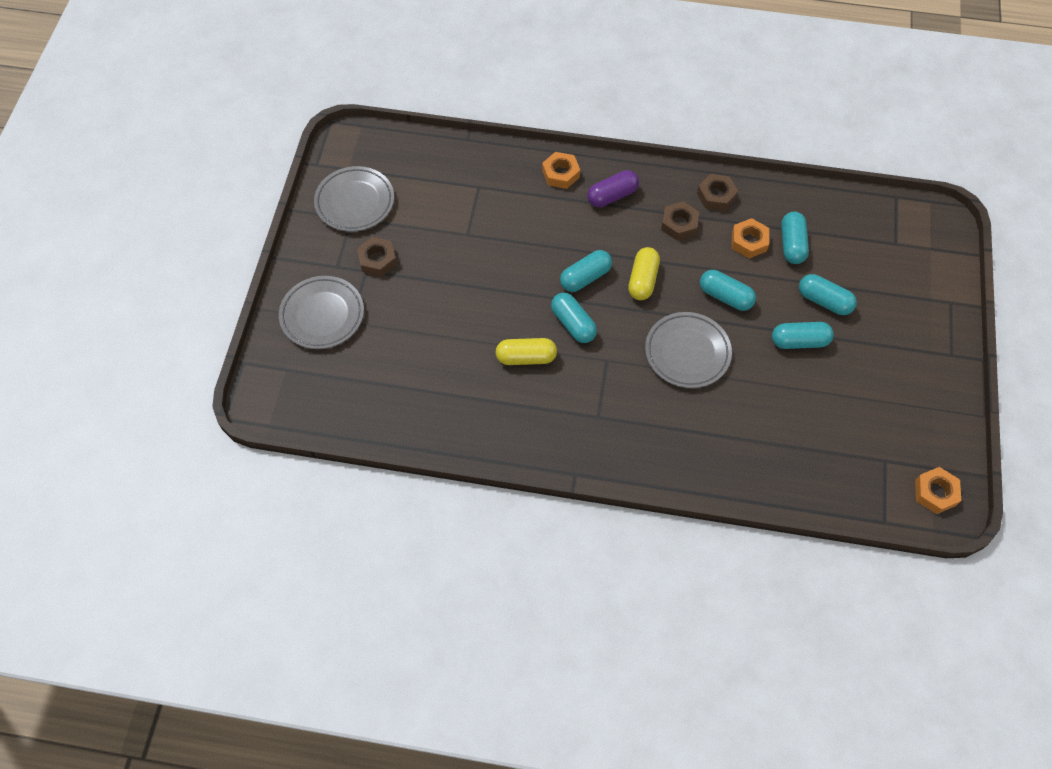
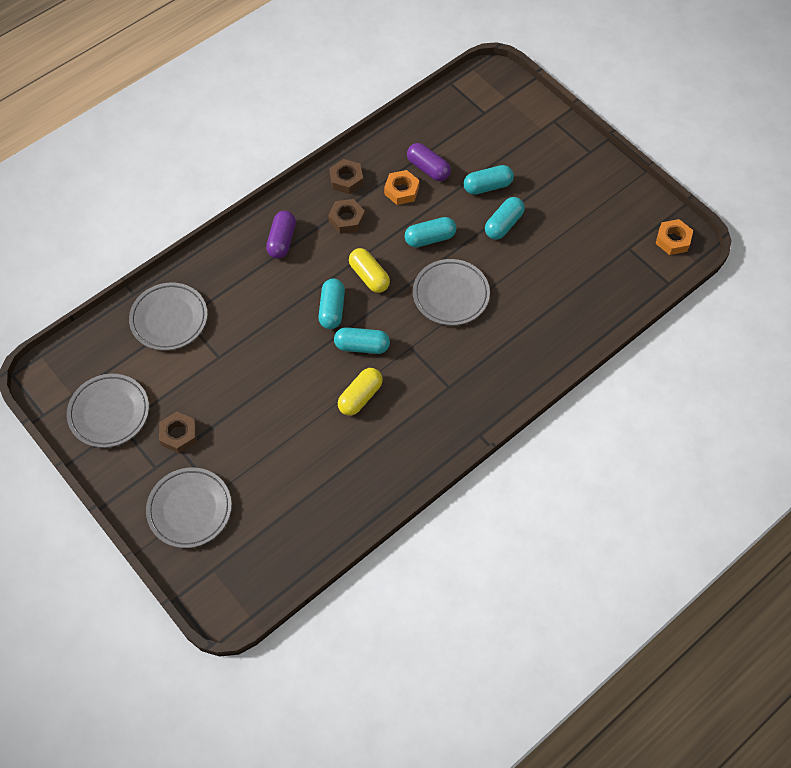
camera: 50 degrees left, 0 degrees up
orange nut [542,152,580,189] -> none
turquoise capsule [781,212,809,264] -> purple capsule [407,143,451,181]
none -> grey plate [129,282,208,351]

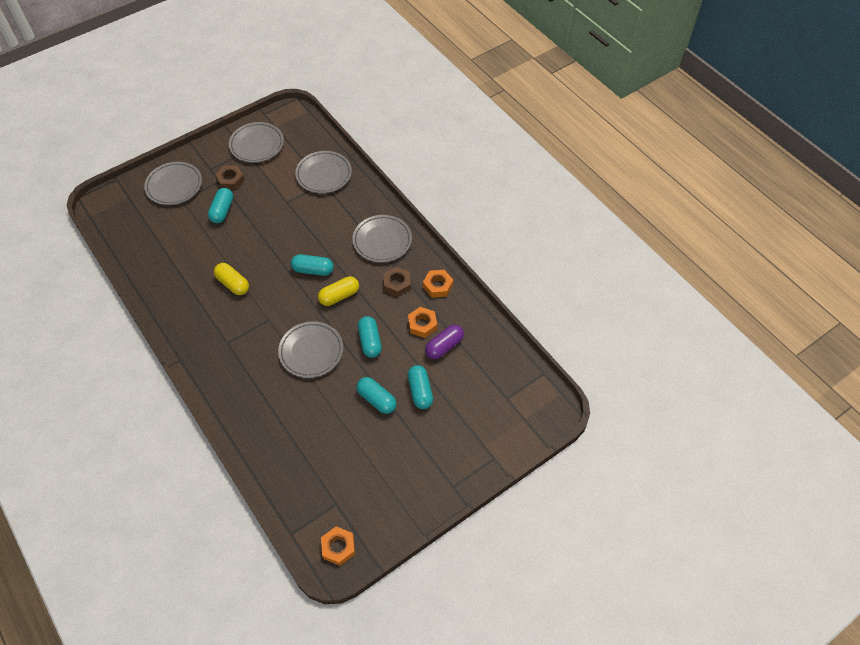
camera: 95 degrees right, 5 degrees down
purple capsule [266,211,296,259] -> grey plate [352,215,412,263]
brown nut [330,159,364,194] -> orange nut [423,270,453,298]
turquoise capsule [334,327,390,354] -> turquoise capsule moved to [208,188,233,223]

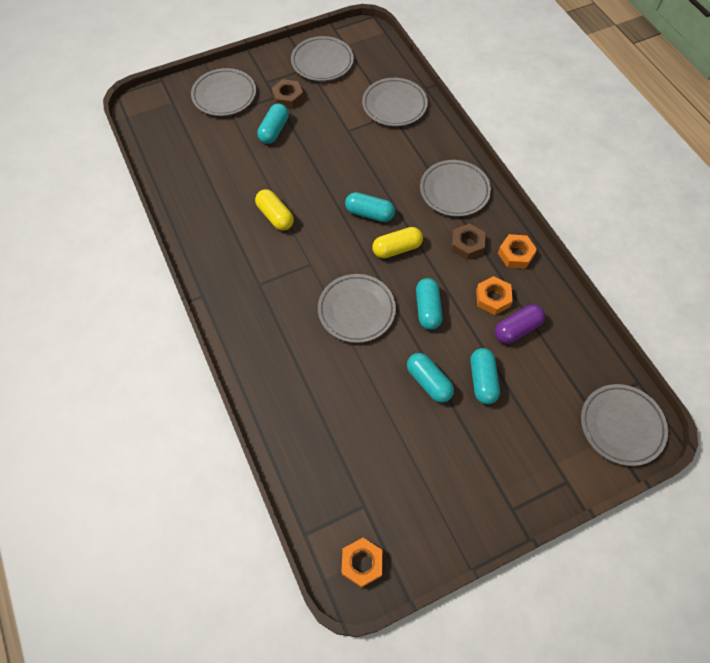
camera: 10 degrees right, 5 degrees up
none -> grey plate [581,384,668,466]

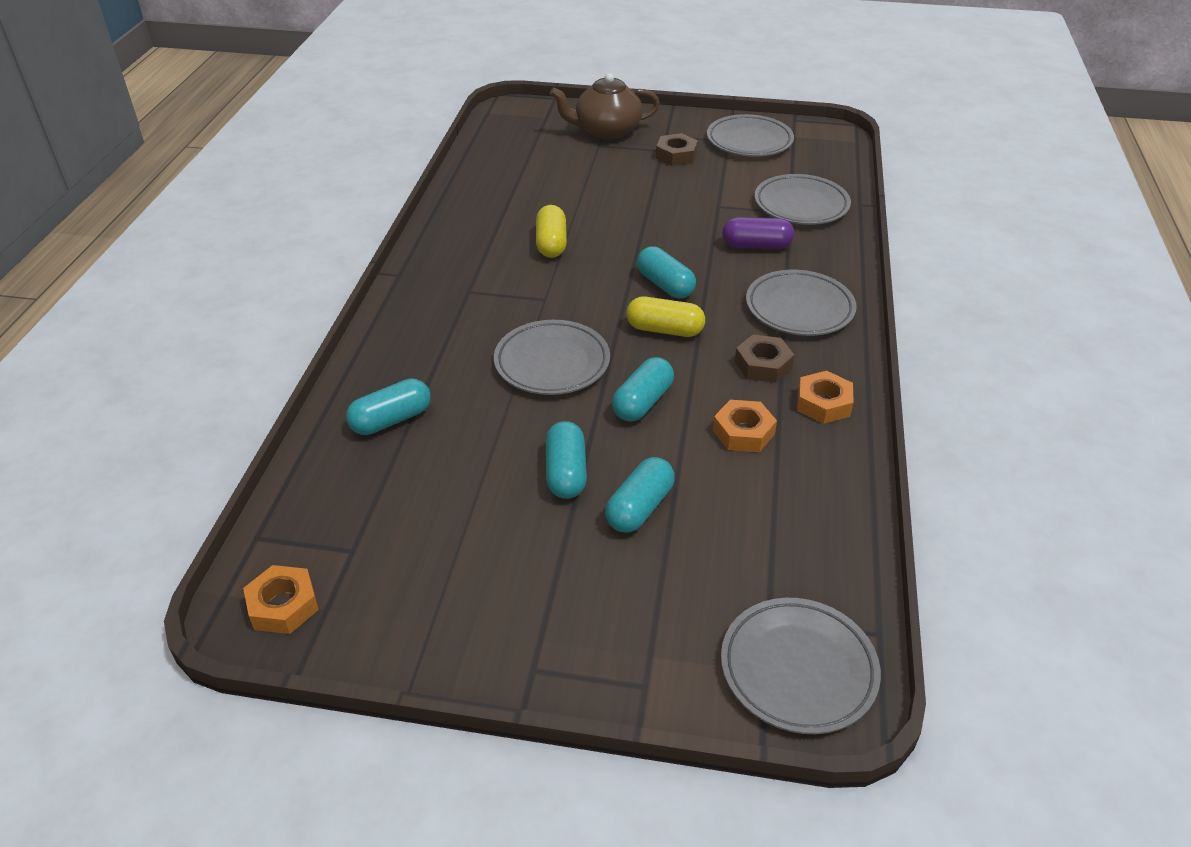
camera: 35 degrees right, 20 degrees down
grey plate [191,68,256,116] -> brown teapot [550,73,660,139]
turquoise capsule [257,104,289,144] -> turquoise capsule moved to [346,378,431,435]
purple capsule [495,304,545,344] -> purple capsule moved to [722,217,794,249]

